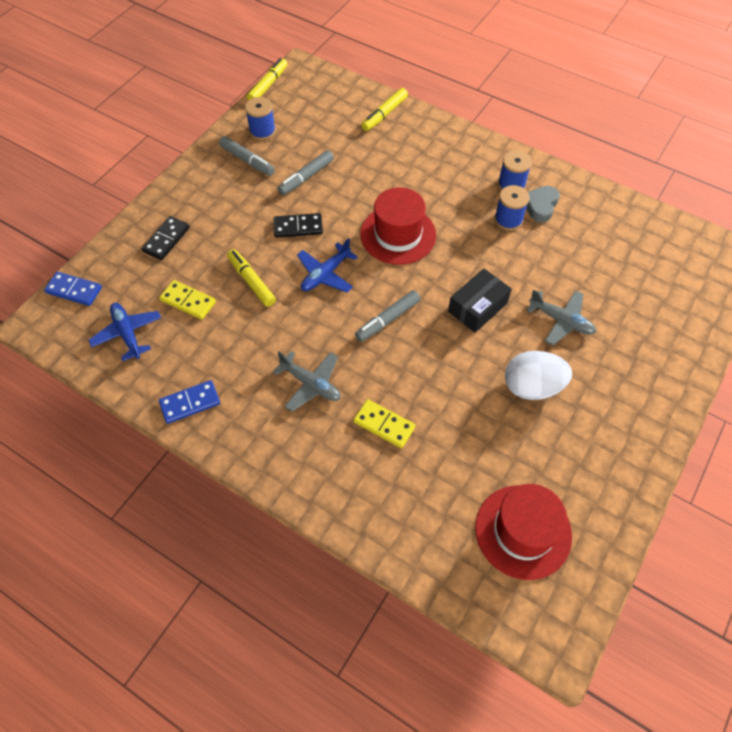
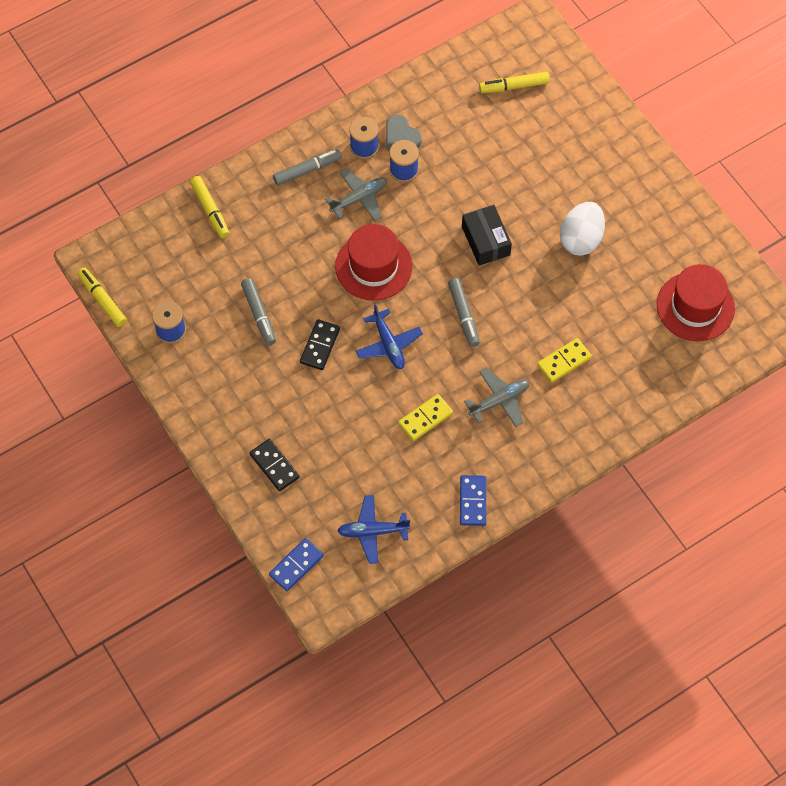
camera: 65 degrees left, 5 degrees up
yellow domino [159,280,216,320] -> yellow domino moved to [398,394,453,441]
grey marker [219,136,275,176] -> grey marker moved to [273,149,342,185]
yellow marker [227,249,276,307] -> yellow marker moved to [479,72,550,93]
grey plane [526,290,596,345] -> grey plane moved to [325,169,387,221]

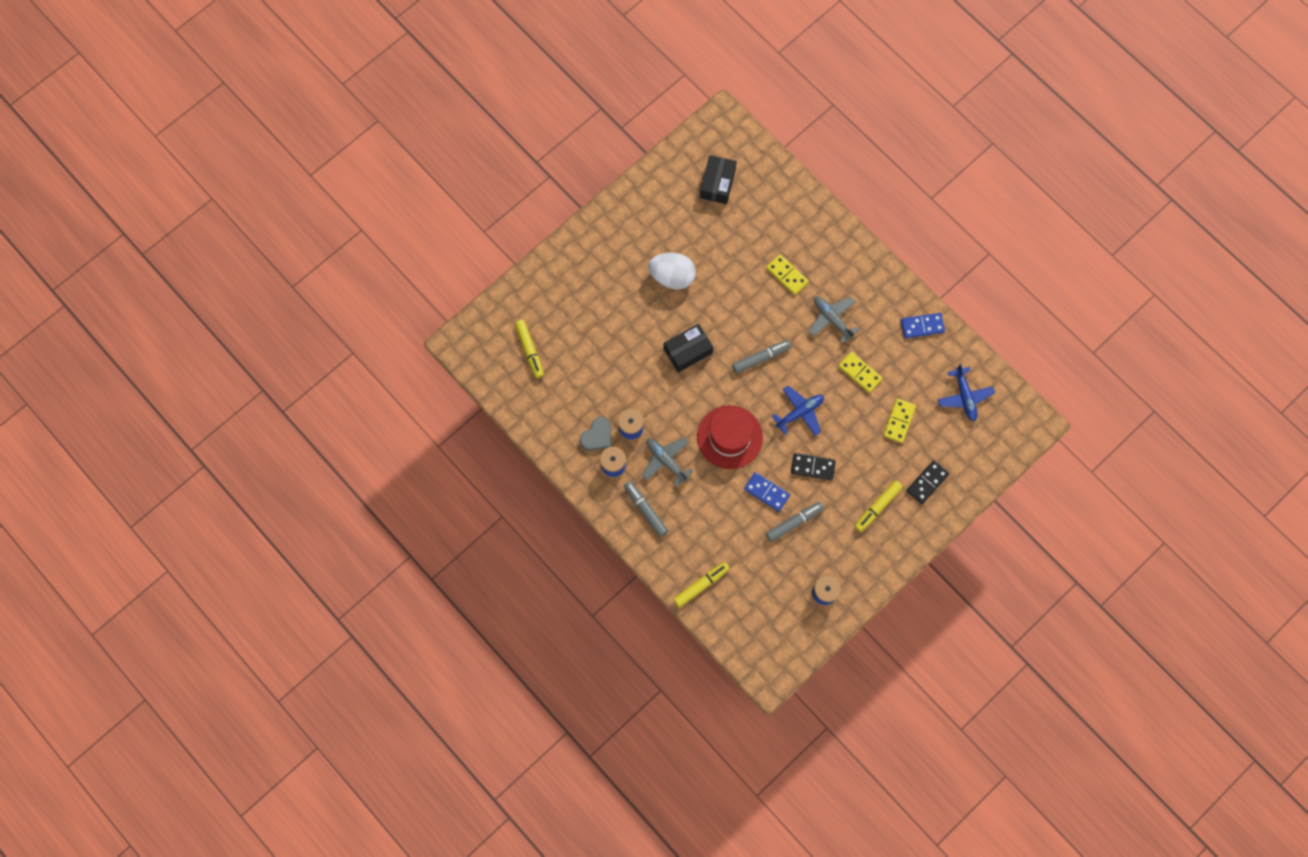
camera: 100 degrees left, 10 degrees up
yellow marker [77,268,127,327] -> yellow marker moved to [854,480,903,532]
blue domino [269,538,324,591] -> blue domino moved to [744,472,790,512]
red hat [657,264,735,341] -> black box [700,155,737,204]
none -> yellow domino [883,398,916,443]

